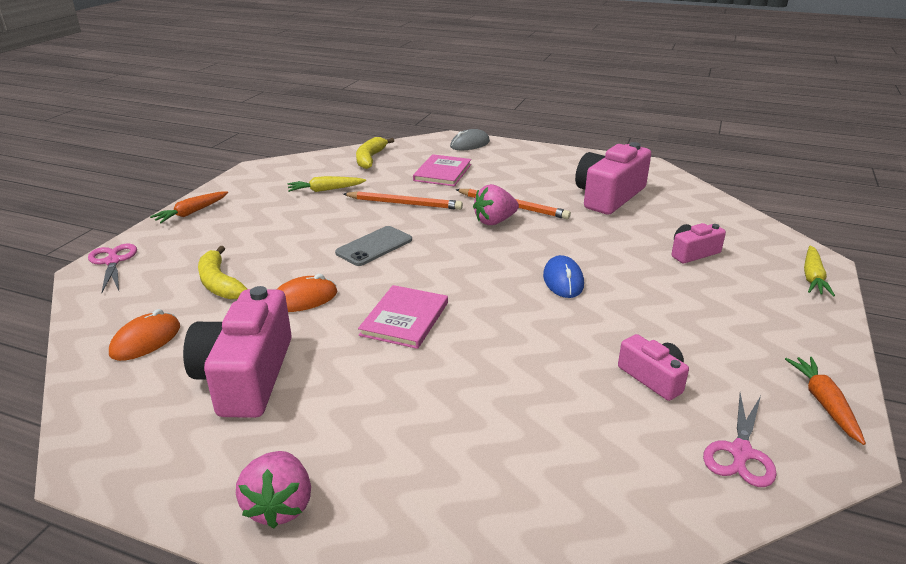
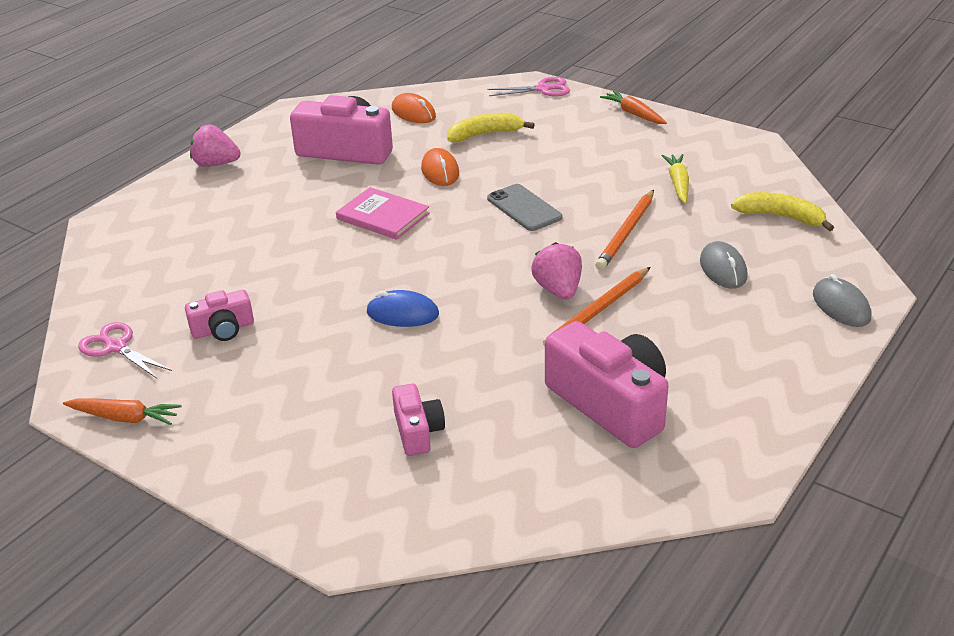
camera: 105 degrees right, 5 degrees up
pink book [413,154,471,186] -> grey mouse [700,241,748,289]
yellow carrot [804,246,835,296] -> none

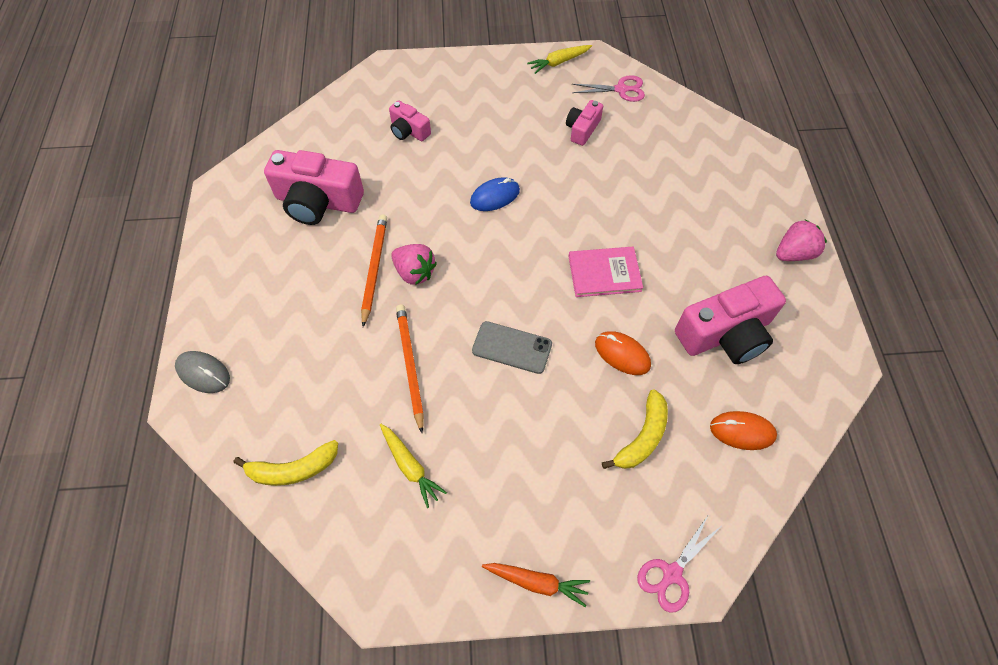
camera: 140 degrees right, 25 degrees up
orange carrot [63,398,182,425] -> yellow carrot [527,45,592,74]
grey mouse [700,241,748,289] -> none

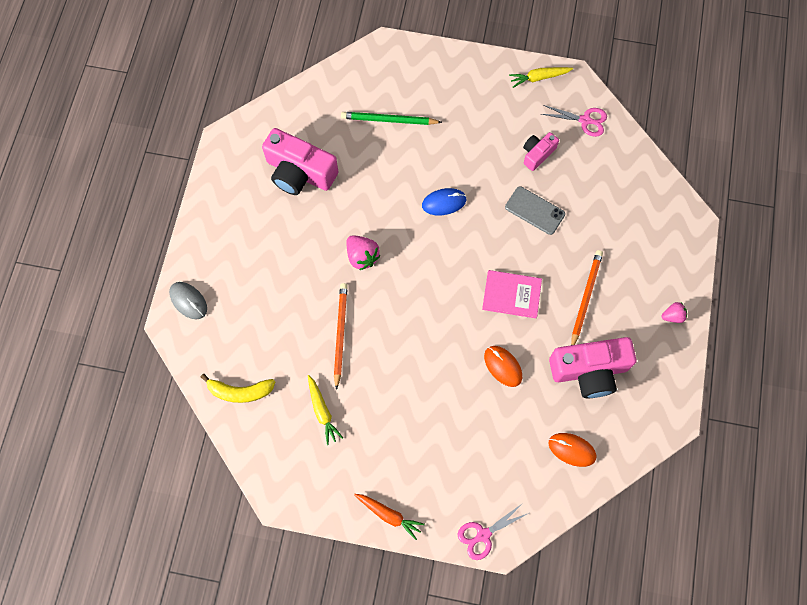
camera: 15 degrees right, 10 degrees up
orange pencil [361,214,387,327] -> orange pencil moved to [571,250,603,345]
pink camera [389,100,431,141] -> green pencil [341,112,442,125]
grey phone [472,321,552,374] -> grey phone moved to [505,186,565,235]
yellow banana [602,389,668,469] -> none
pink strawberry [776,220,827,261] -> pink strawberry [662,302,687,323], size x0.63

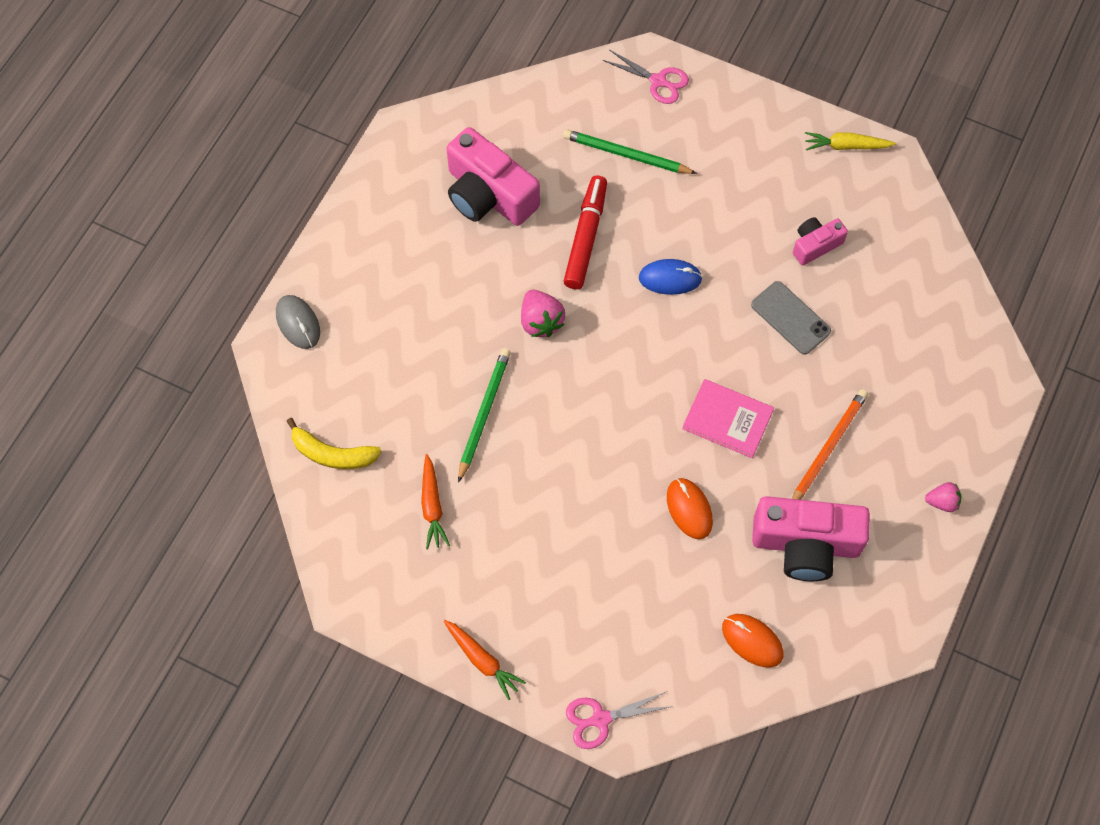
camera: 15 degrees right, 5 degrees down
yellow carrot [308,375,343,445] -> orange carrot [421,454,450,549]
orange pencil [334,283,348,390] -> green pencil [458,348,511,483]
pink scissors [541,105,607,137] -> pink scissors moved to [602,50,689,104]
none -> red marker [564,175,607,289]

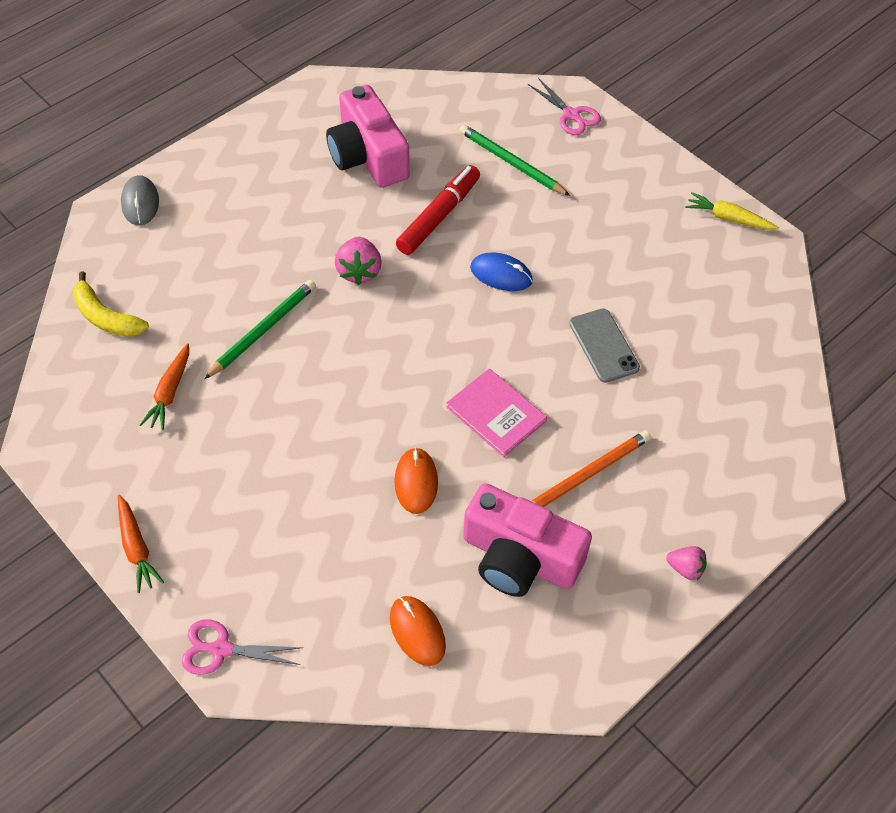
camera: 20 degrees right, 10 degrees down
pink camera [793,217,848,265] -> none

